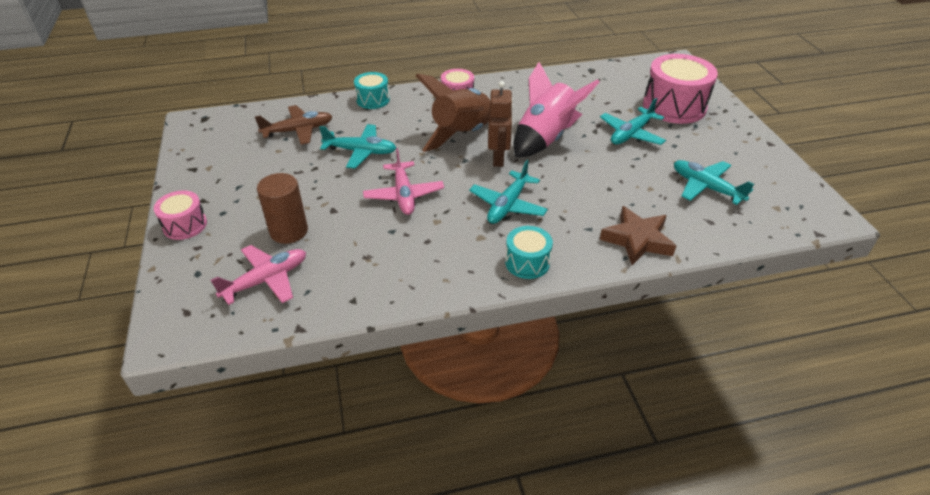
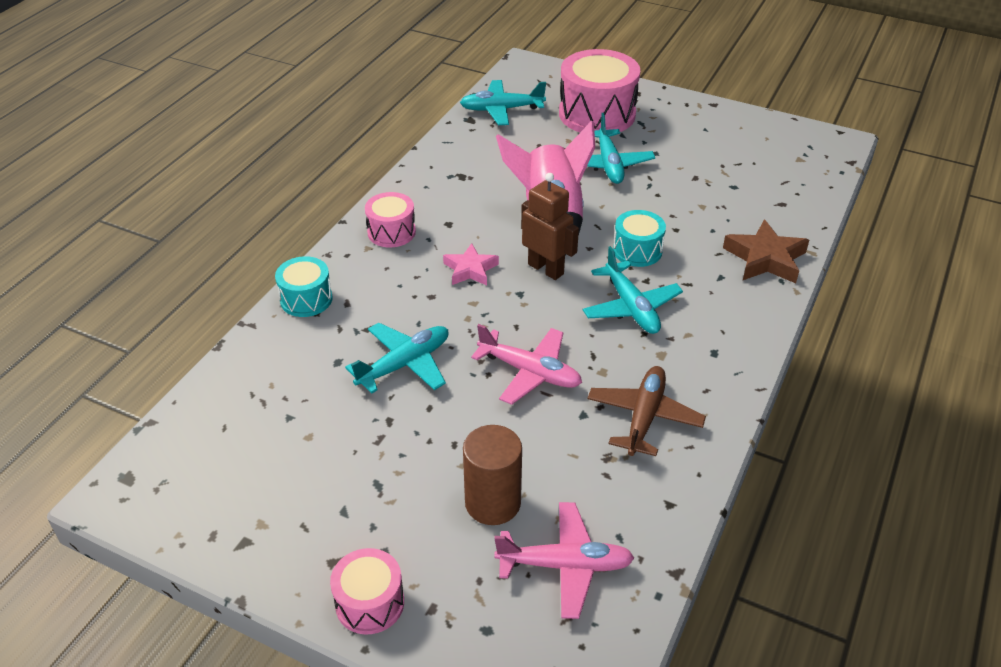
camera: 50 degrees left, 0 degrees up
pink plane [211,245,306,305] -> pink plane turned 90 degrees clockwise [494,502,634,619]
brown plane [255,105,333,145] -> brown plane moved to [587,366,706,456]
brown rocket [416,74,490,152] -> pink star [443,243,499,285]
turquoise drum [505,226,553,279] -> turquoise drum moved to [613,210,666,267]
turquoise plane [674,160,754,205] -> turquoise plane moved to [460,80,546,125]

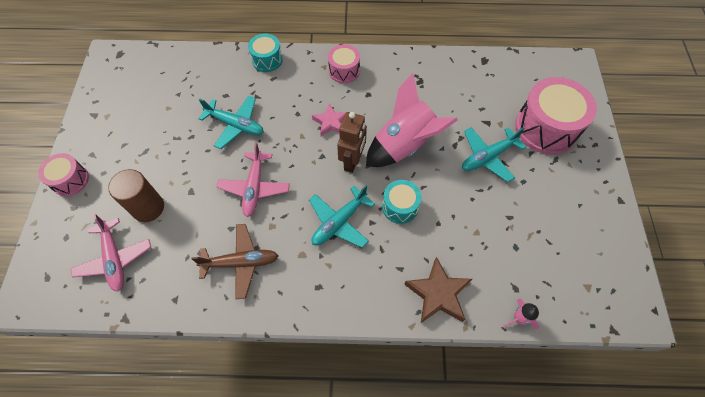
camera: 65 degrees right, 20 degrees up
turquoise plane [460,80,546,125] -> none
none -> pink rocket [503,299,539,330]

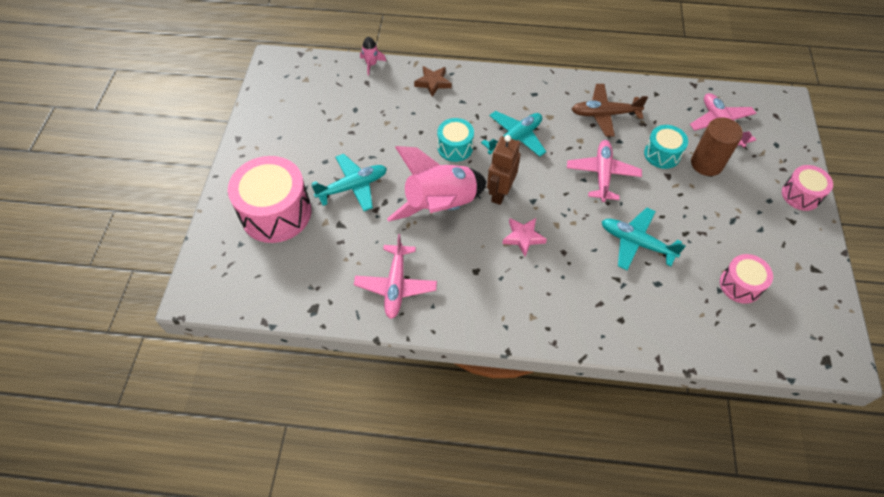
camera: 175 degrees left, 5 degrees down
turquoise drum [248,34,283,72] -> turquoise drum moved to [644,125,688,169]
pink drum [328,44,360,83] -> pink drum moved to [720,254,773,304]
brown star [404,257,472,323] -> brown star [414,66,452,97], size x0.66
none -> pink plane [354,234,437,319]

